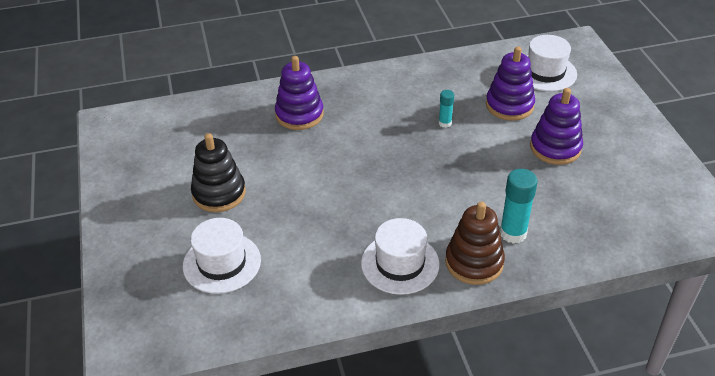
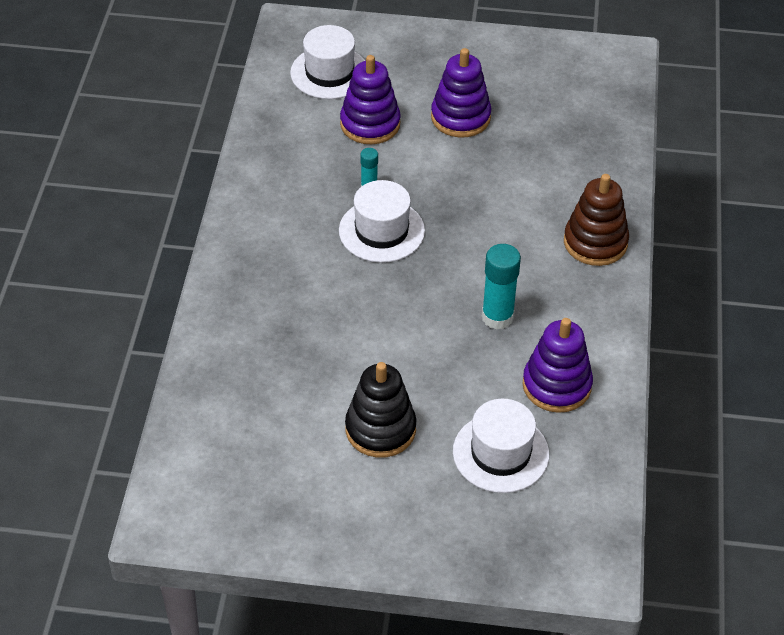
camera: 70 degrees left, 5 degrees up
purple stacking toy [275,56,324,130] -> purple stacking toy moved to [522,318,593,413]
white hat [361,218,440,295] -> white hat moved to [339,180,425,263]
turquoise glue stick [500,169,538,244] -> turquoise glue stick moved to [482,244,521,330]

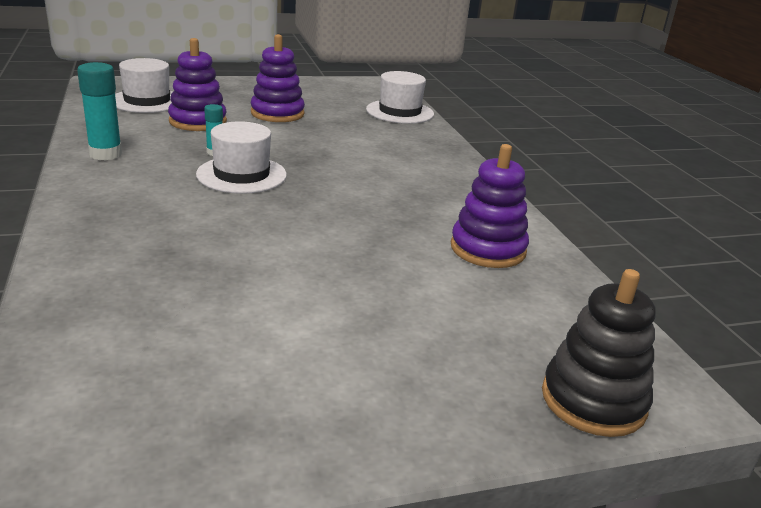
camera: 25 degrees left, 20 degrees down
black stacking toy [345,362,416,458] -> black stacking toy moved to [542,269,656,437]
white hat [453,399,549,493] -> white hat moved to [366,71,434,124]
turquoise glue stick [482,244,521,330] -> turquoise glue stick moved to [77,62,122,160]
brown stacking toy [564,174,629,266] -> none

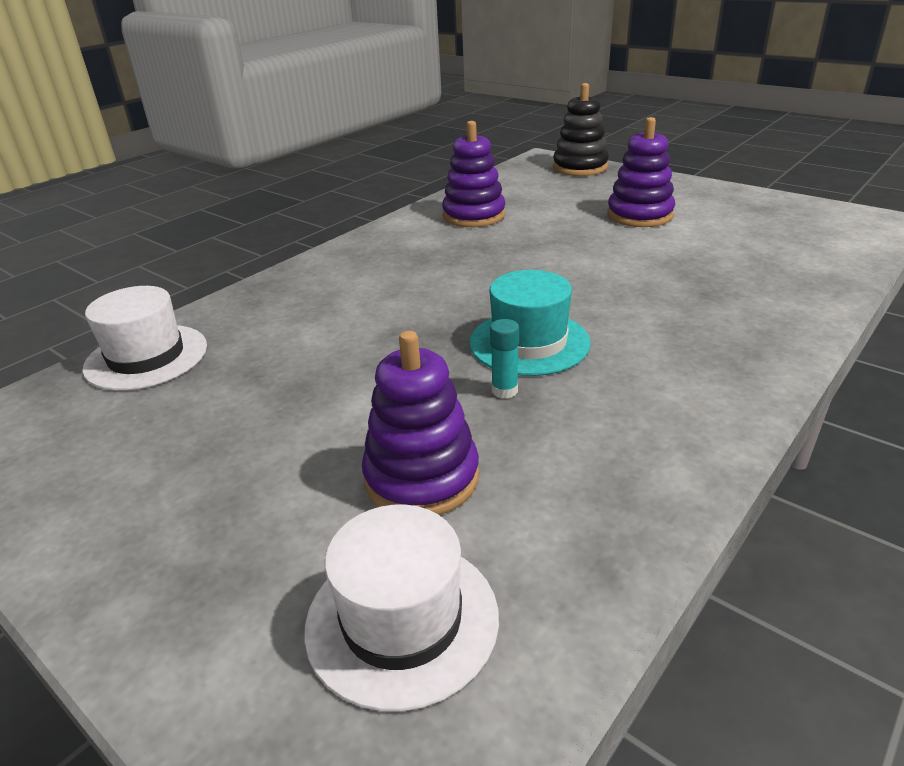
camera: 120 degrees left, 5 degrees up
turquoise glue stick [77,62,122,160] -> none
white hat [196,121,287,194] -> turquoise hat [469,270,591,376]
purple stacking toy [251,34,305,122] -> purple stacking toy moved to [607,117,675,227]

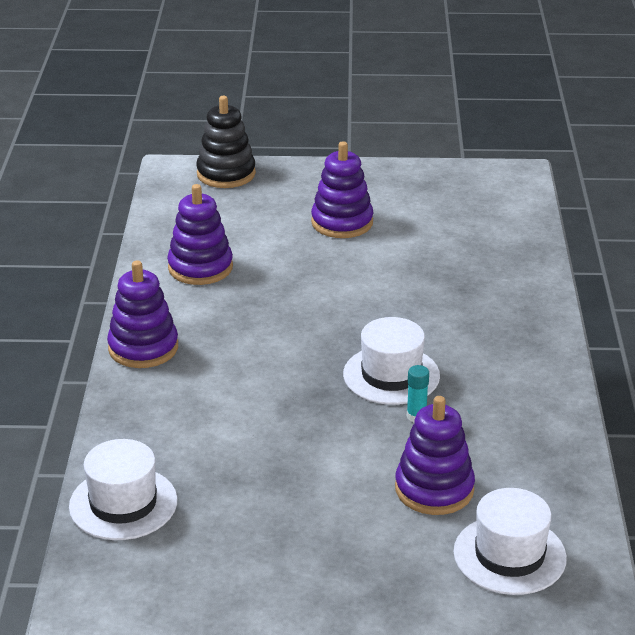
camera: 40 degrees left, 0 degrees up
turquoise hat [469,270,591,376] -> white hat [343,317,440,405]
none -> purple stacking toy [107,260,178,368]

